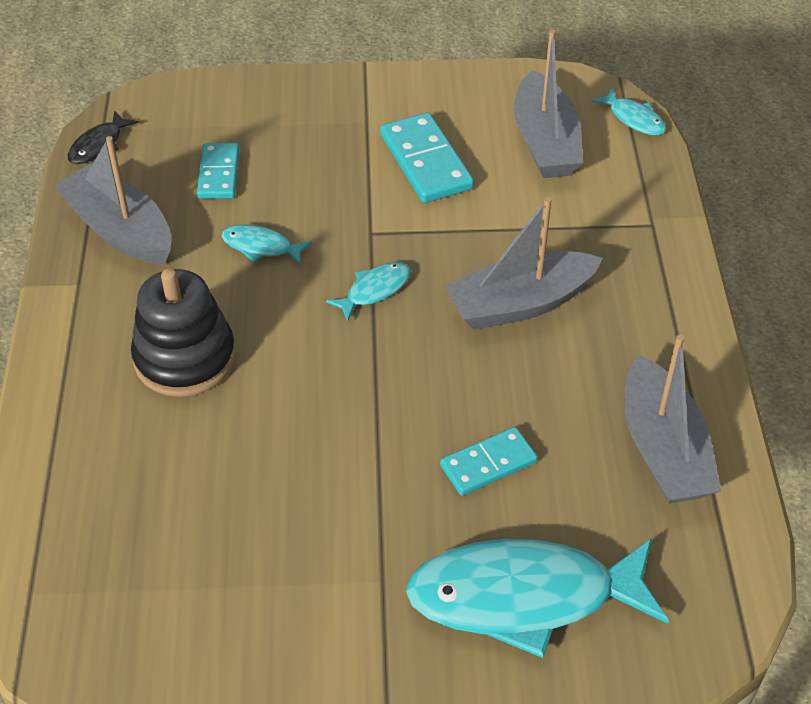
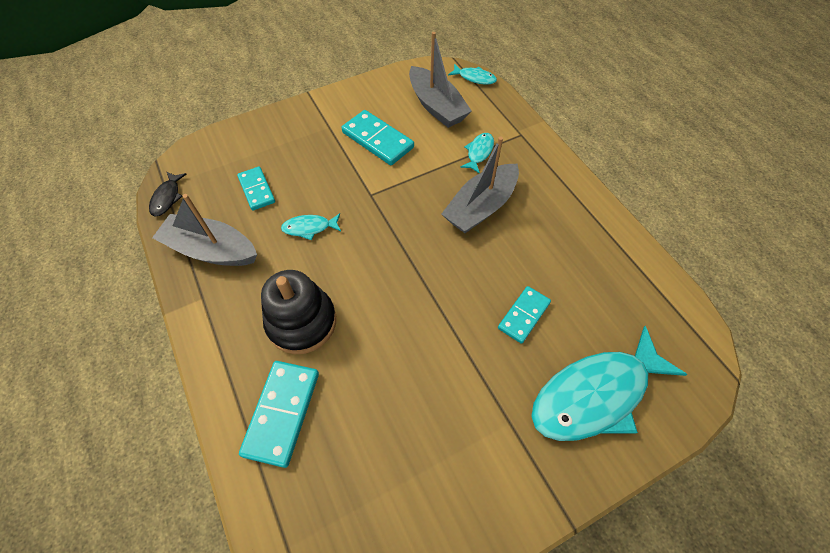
camera: 25 degrees left, 10 degrees up
turquoise fish [326,262,411,321] -> turquoise fish moved to [460,133,494,174]
grey boat [624,335,721,504] -> none
none -> turquoise domino [239,361,319,468]

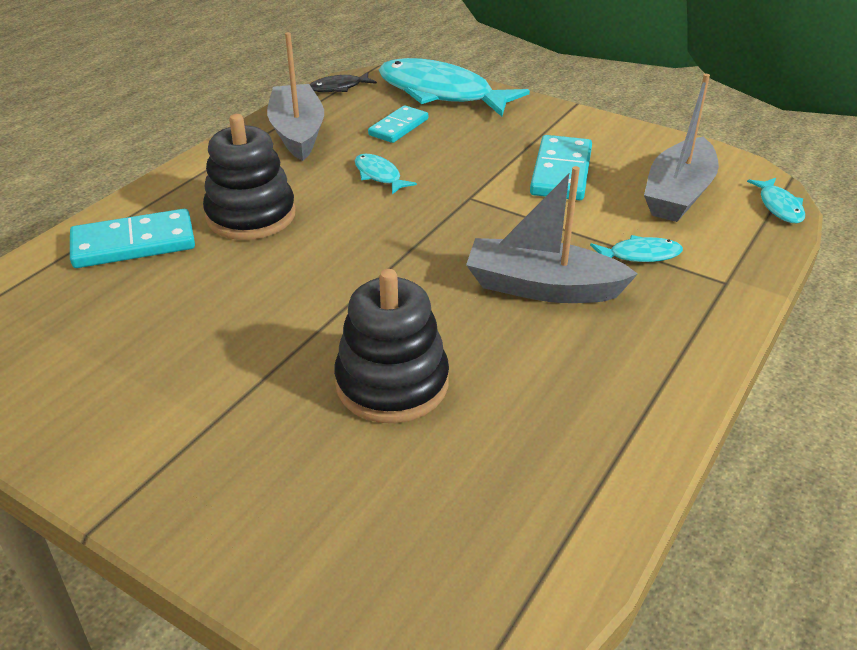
camera: 60 degrees right, 20 degrees down
turquoise domino [498,286,551,344] -> black stacking toy [334,269,449,423]
turquoise fish [531,326,688,441] -> turquoise fish moved to [379,58,530,117]

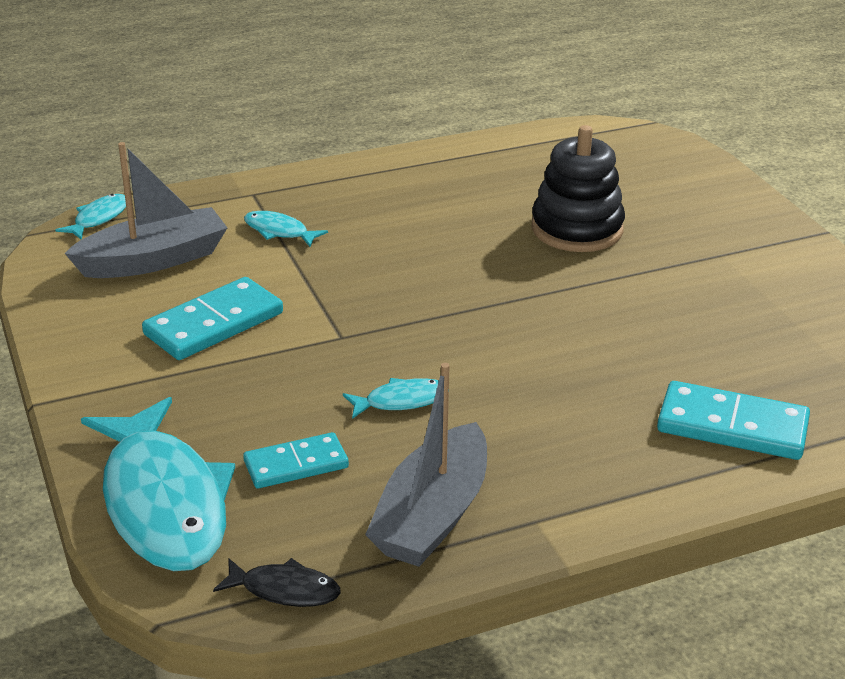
camera: 145 degrees left, 5 degrees down
black stacking toy [203,114,296,240] -> none
turquoise fish [355,154,417,194] -> turquoise fish turned 105 degrees counterclockwise [343,378,439,419]
grey boat [466,166,638,303] -> none

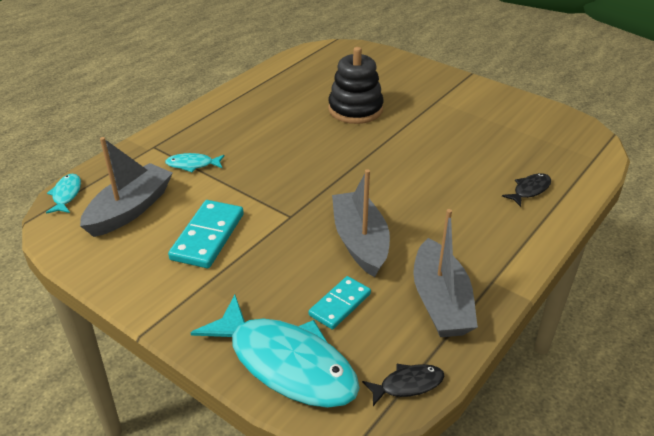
camera: 30 degrees left, 5 degrees up
turquoise fish [343,378,439,419] -> grey boat [332,169,390,277]
turquoise domino [657,381,810,460] -> black fish [502,173,551,207]

